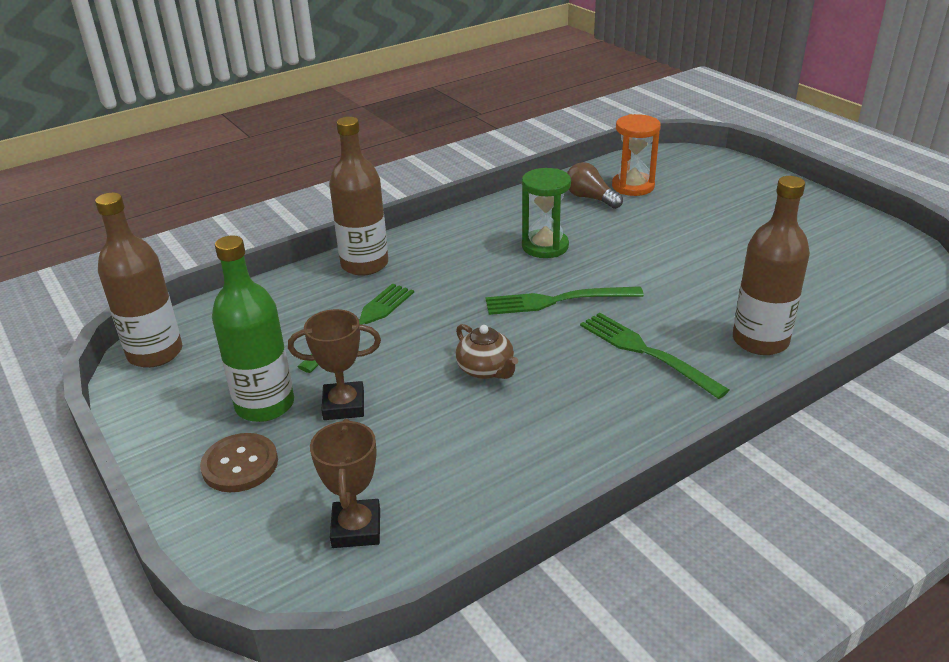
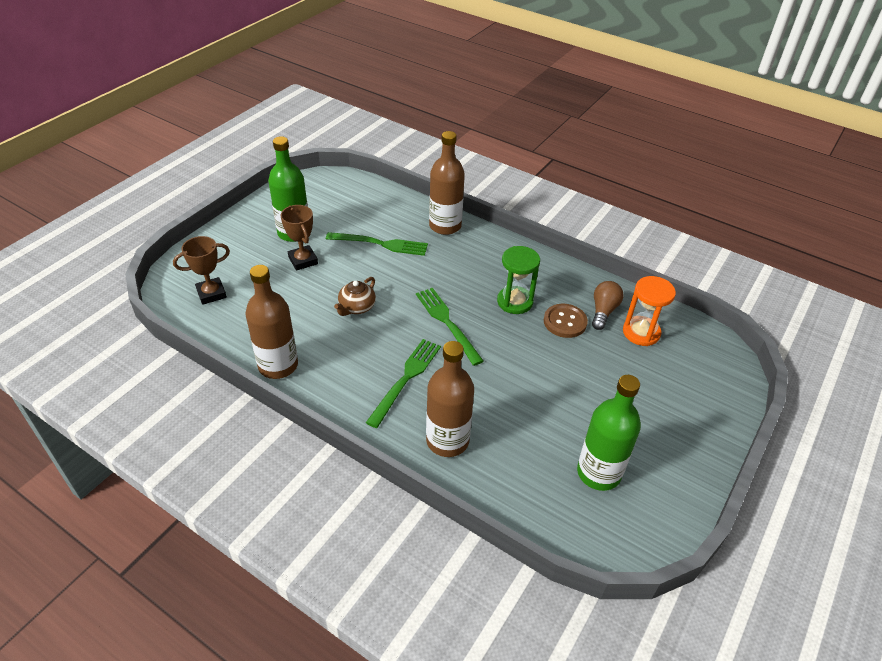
camera: 65 degrees right, 10 degrees up
brown bottle [95,193,182,368] -> brown bottle moved to [245,265,298,379]
brown button [200,433,278,492] -> brown button moved to [544,304,588,338]
none -> green bottle [577,375,641,491]

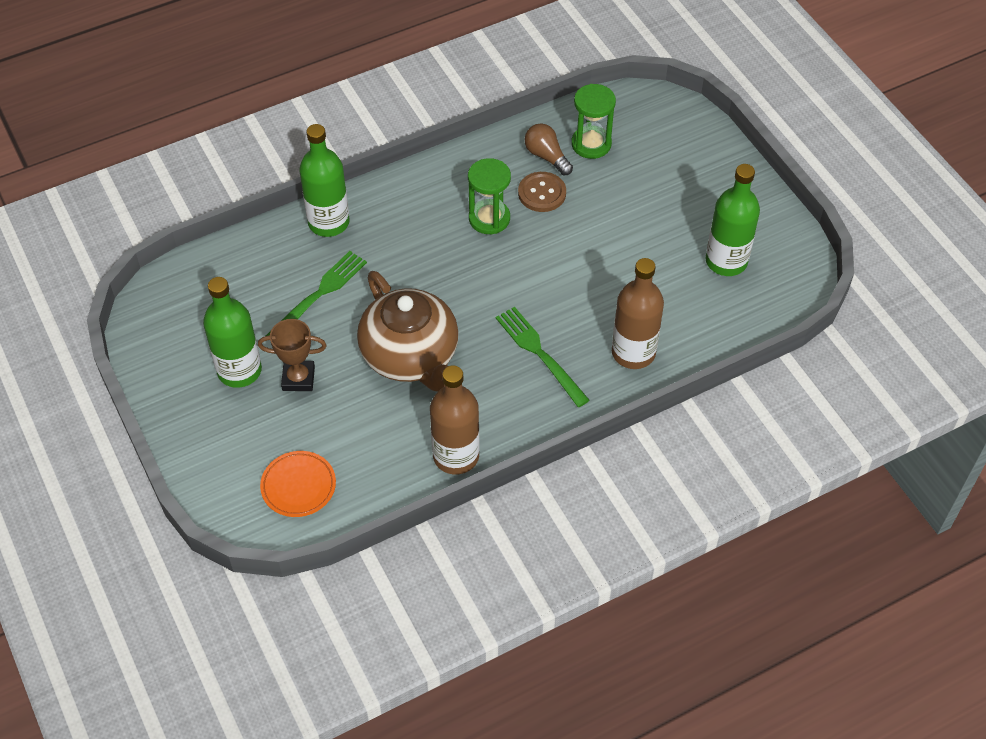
camera: 60 degrees left, 10 degrees up
brown trophy [173,236,230,305] -> orange plate [260,451,336,517]
brown teapot [334,277,376,316] -> brown teapot [357,271,459,392], size x2.21
green fork [416,288,484,366] -> none
brown bottle [429,131,465,235] -> green bottle [299,124,350,237]
orange hourglass [623,276,676,346] -> green hourglass [571,84,616,159]

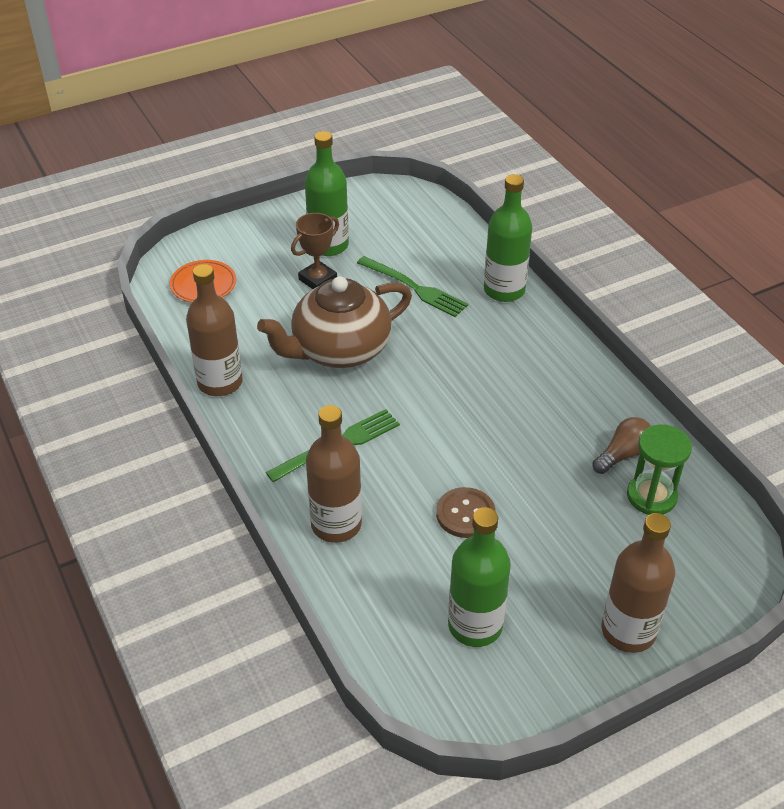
camera: 90 degrees right, 10 degrees down
brown trophy [258,319,327,391] -> brown trophy turned 45 degrees clockwise [291,213,339,289]
green hourglass [468,158,511,234] -> none
brown button [518,172,566,212] -> brown button moved to [436,487,496,538]
none -> brown bottle [601,513,675,653]

